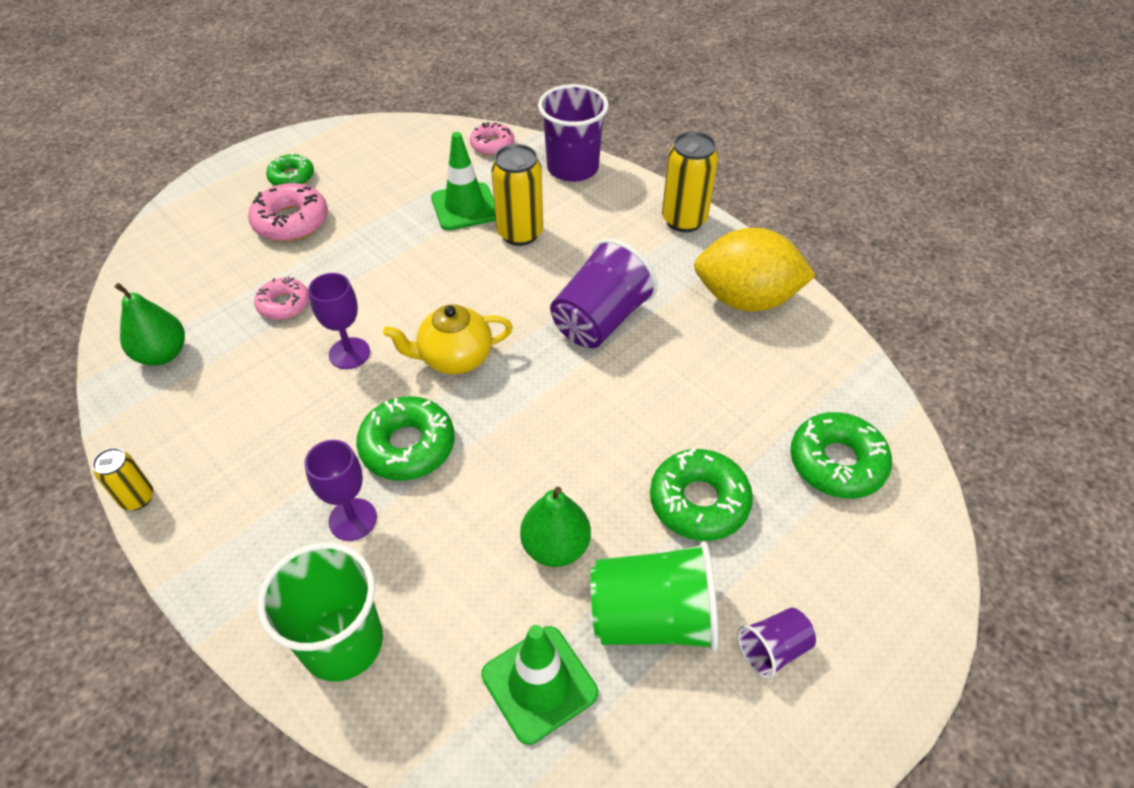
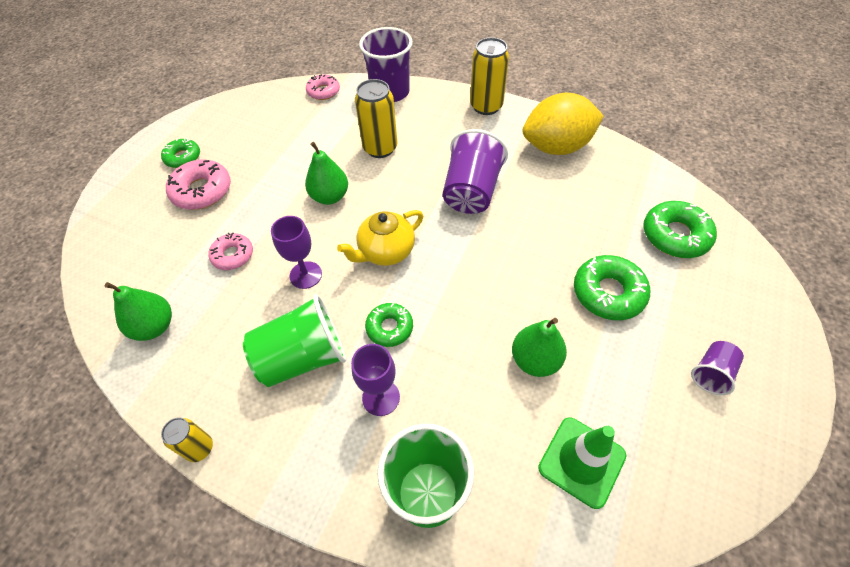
camera: 20 degrees left, 5 degrees up
green donut [356,396,455,481] -> green donut [365,303,413,347], size x0.64
green traffic cone [431,132,496,230] -> none
green cup [590,541,718,651] -> green cup moved to [243,294,346,387]
none -> green pear [305,142,348,205]

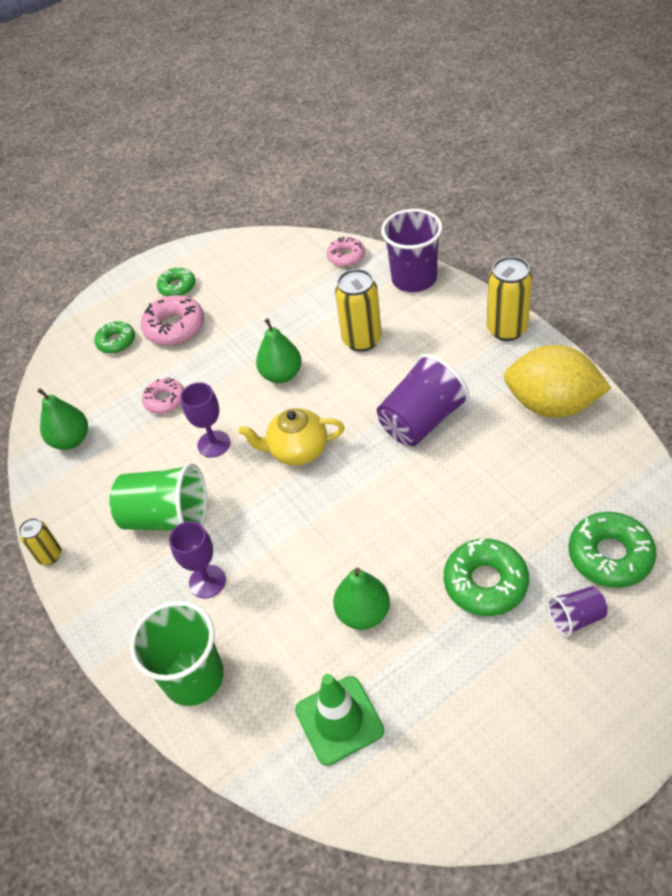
camera: 35 degrees right, 5 degrees down
green donut [365,303,413,347] -> green donut moved to [94,321,135,354]
purple cup [691,341,744,395] -> purple cup moved to [547,586,608,637]

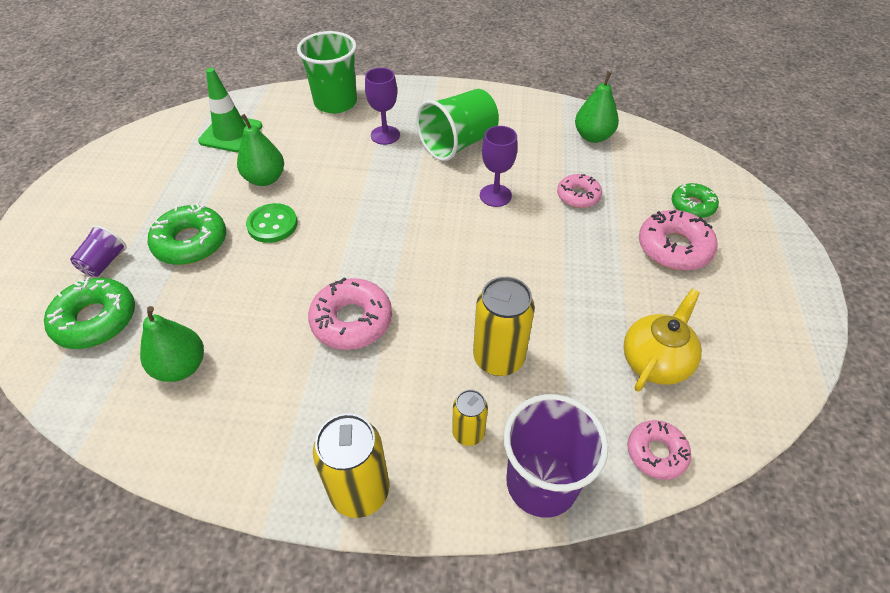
camera: 125 degrees right, 0 degrees up
yellow can [19,518,61,565] -> yellow can moved to [452,389,488,446]
green donut [157,267,195,296] -> none
yellow teapot [238,408,345,466] -> yellow teapot moved to [623,289,702,392]
green pear [256,318,302,383] -> green pear moved to [140,306,204,382]
purple cup [377,354,470,446] -> pink donut [308,277,392,350]
yellow lemon [504,345,611,418] -> none
none -> green button [246,203,298,243]

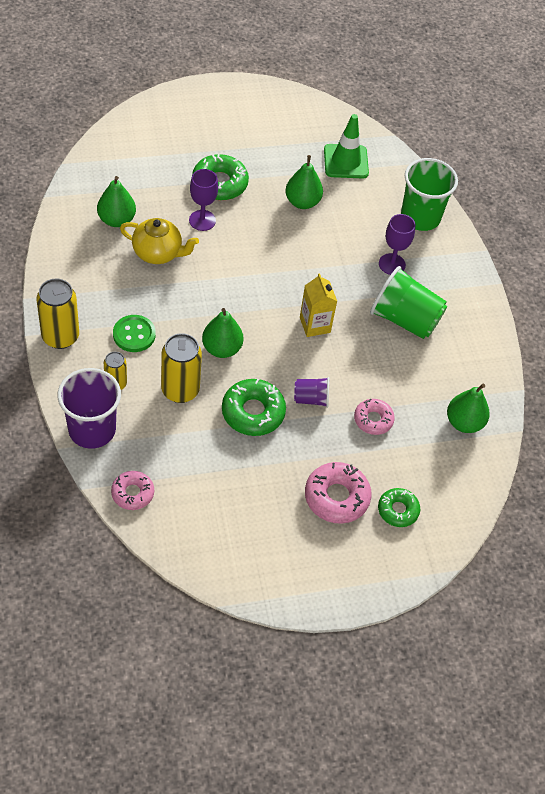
camera: 65 degrees right, 5 degrees up
green donut [44,277,135,349] -> green donut moved to [222,379,286,436]
purple cup [70,225,127,277] -> purple cup moved to [294,377,329,408]
green button [246,203,298,243] -> green button moved to [113,315,156,352]
pink donut [308,277,392,350] -> none
purple goblet [480,126,518,207] -> purple goblet moved to [189,169,218,231]
yellow teapot [623,289,702,392] -> yellow teapot moved to [120,218,199,264]
none -> green pear [202,308,243,358]
none -> yellow carton [300,273,337,337]

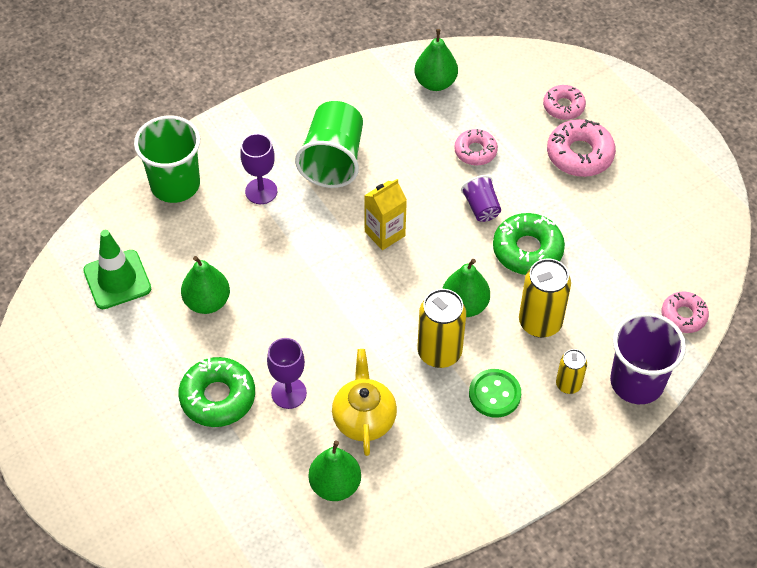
camera: 105 degrees left, 0 degrees up
yellow can [36,279,79,349] -> yellow can moved to [417,289,466,368]
green donut [378,488,420,527] -> pink donut [543,85,586,120]

